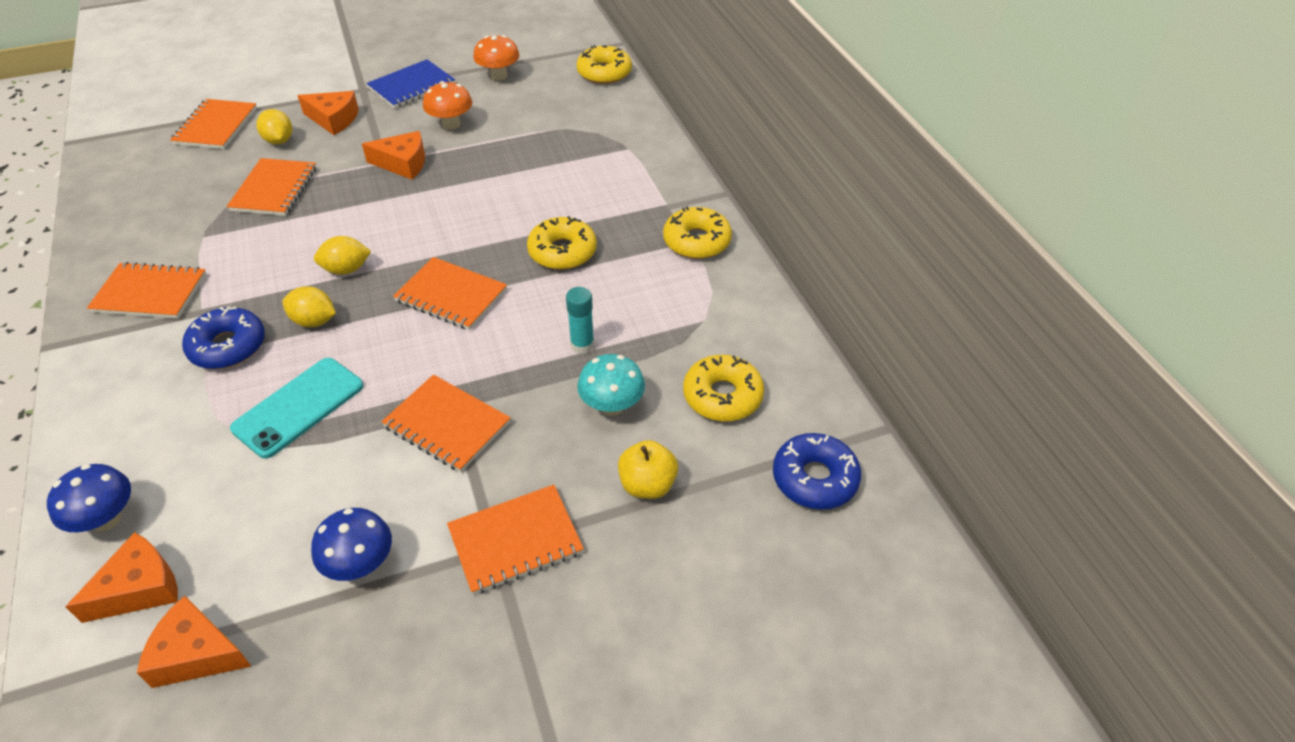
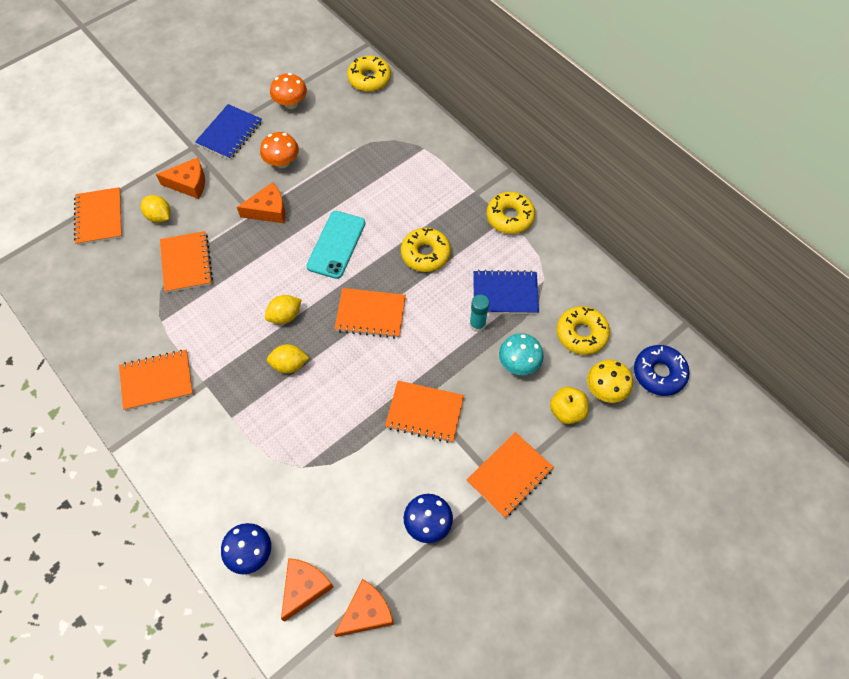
camera: 20 degrees left, 15 degrees up
orange cheese [137,596,252,688] -> orange cheese turned 150 degrees clockwise [334,579,394,637]
blue donut [182,307,265,369] -> none
turquoise phone [230,358,363,459] -> turquoise phone moved to [306,211,365,279]
none -> blue notebook [473,270,539,314]
none -> yellow mushroom [587,360,633,403]

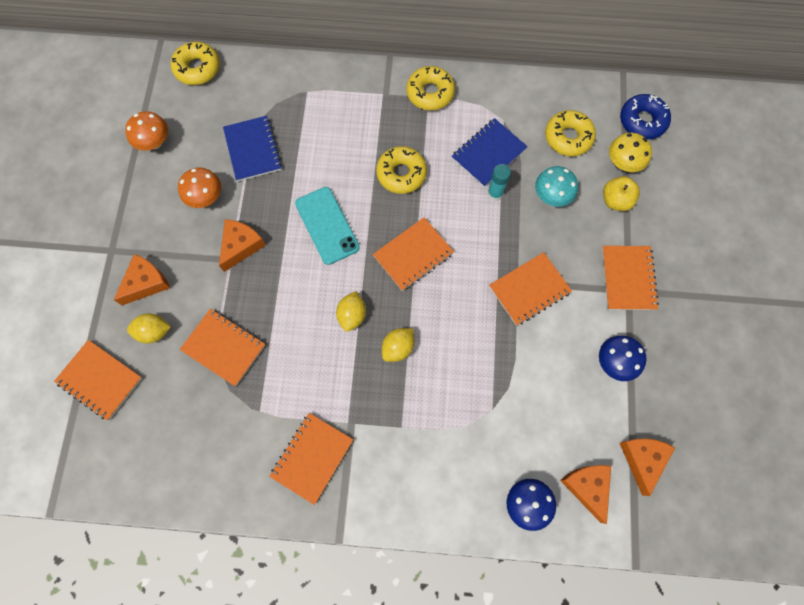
camera: 45 degrees left, 10 degrees up
blue notebook [195,104,262,160] -> blue notebook moved to [223,116,282,181]

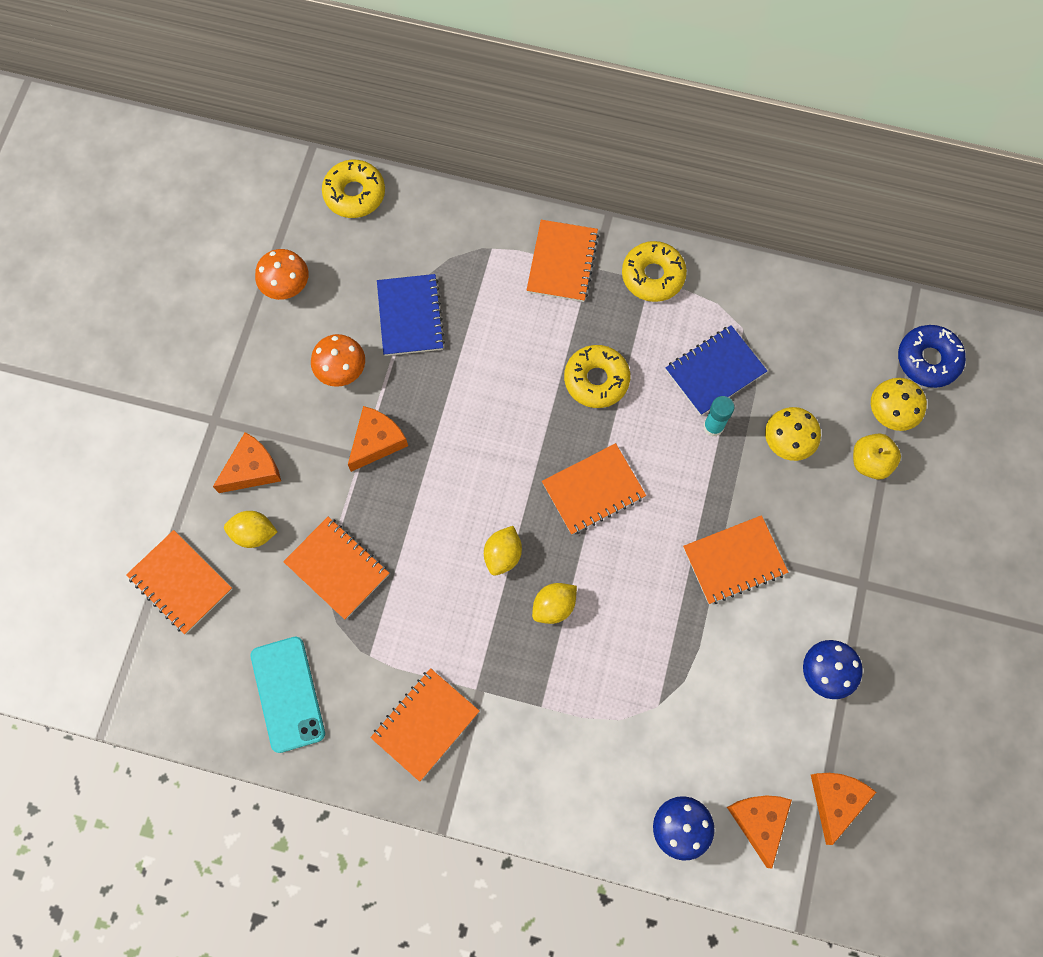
camera: 10 degrees right, 0 degrees up
turquoise phone [295,187,360,265] -> turquoise phone moved to [251,637,325,753]
turquoise mushroom [535,166,578,207] -> yellow mushroom [765,407,821,461]
yellow donut [545,110,596,156] -> none
orange notebook [602,246,659,310] -> orange notebook moved to [527,220,599,302]

